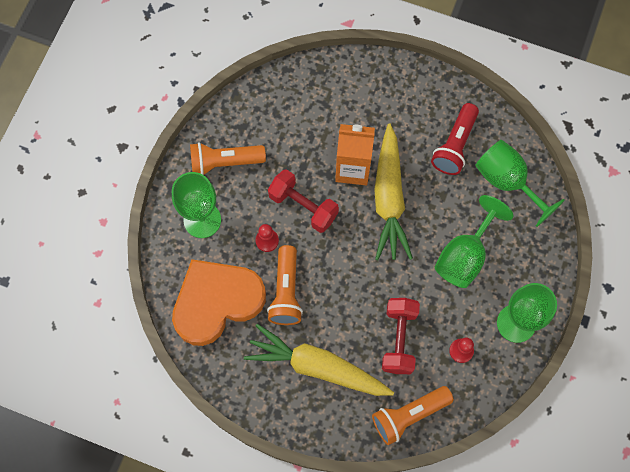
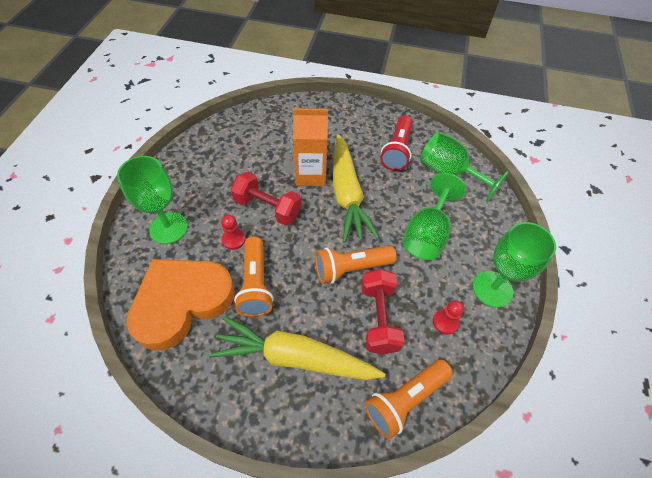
camera: 10 degrees left, 15 degrees down
orange flashlight [190,142,266,175] -> orange flashlight moved to [315,246,397,284]

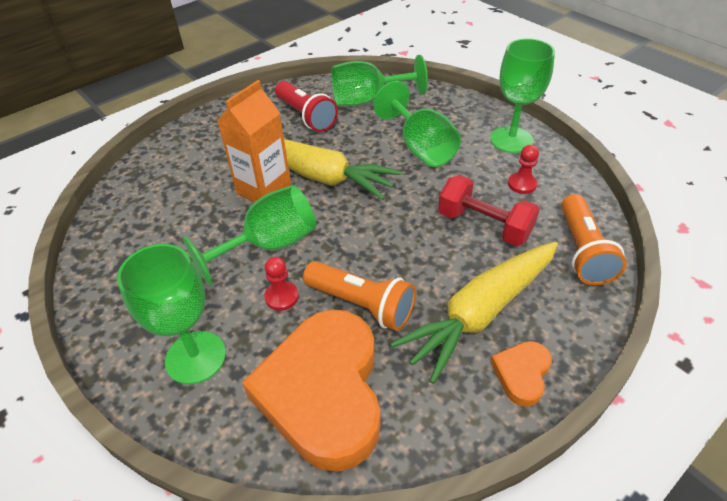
camera: 50 degrees left, 10 degrees down
red dumbbell [231,172,301,226] -> green goblet [183,185,316,286]
orange flashlight [315,246,397,284] -> none
none -> orange heart [490,341,552,407]

